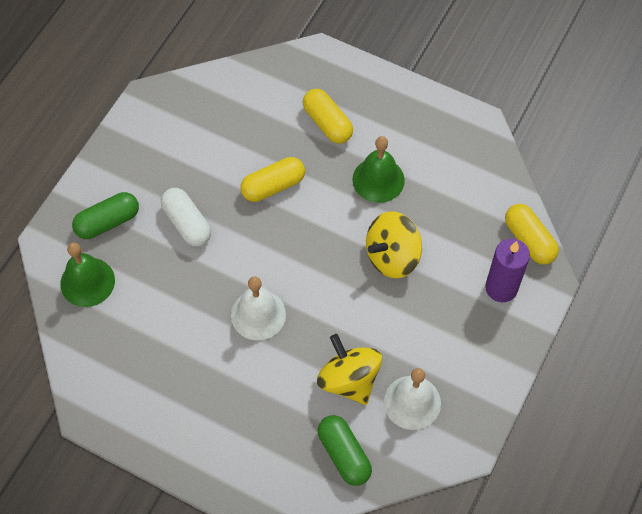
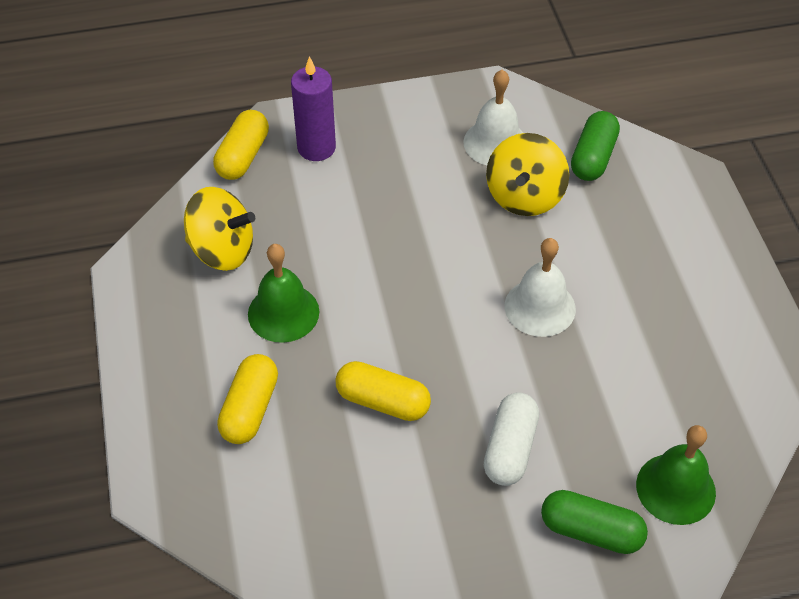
camera: 130 degrees left, 10 degrees down
yellow spinning top [366,211,422,278] -> yellow spinning top moved to [184,187,255,271]

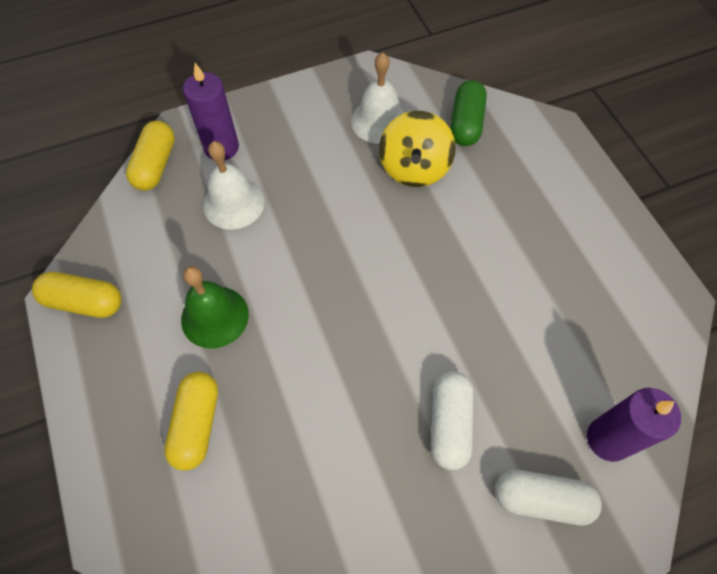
camera: 10 degrees left, 10 degrees up
yellow spinning top [184,187,255,271] -> none
yellow capsule [336,361,431,421] -> yellow capsule moved to [32,272,122,318]
white bell [505,238,576,337] -> white bell moved to [203,141,265,230]
green capsule [541,490,648,554] -> white capsule [495,470,602,526]
green bell [636,425,716,525] -> purple candle [587,388,681,462]

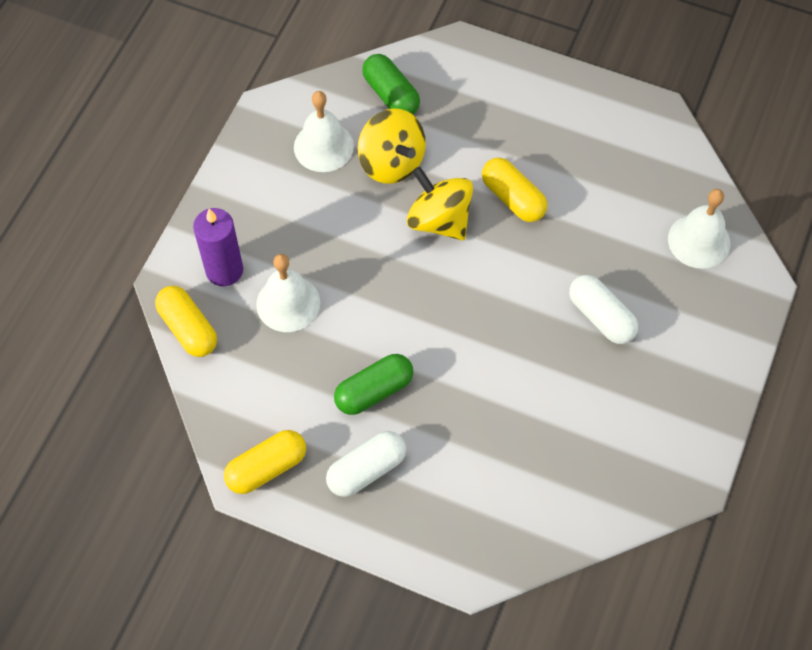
camera: 45 degrees left, 0 degrees up
yellow capsule [164,372,218,471] -> yellow capsule moved to [482,158,547,222]
green bell [181,266,249,349] -> green capsule [334,354,413,415]
white capsule [495,470,602,526] -> white capsule moved to [326,431,406,497]
purple candle [587,388,681,462] -> white bell [668,189,730,269]
none -> yellow spinning top [407,167,473,240]

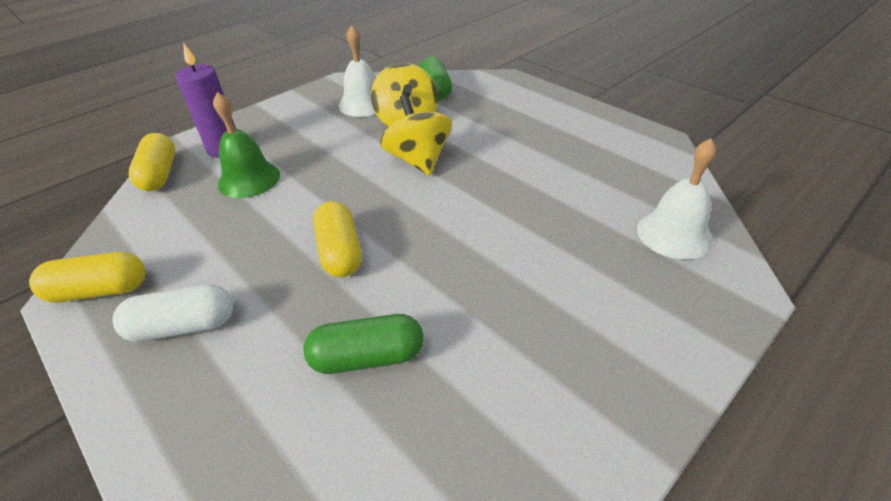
camera: 25 degrees right, 20 degrees down
white bell [256,254,320,332] -> green bell [213,92,280,198]
green capsule [334,354,413,415] -> green capsule moved to [303,314,424,374]
yellow capsule [482,158,547,222] -> yellow capsule moved to [313,201,362,277]
white capsule [569,275,638,344] -> none

